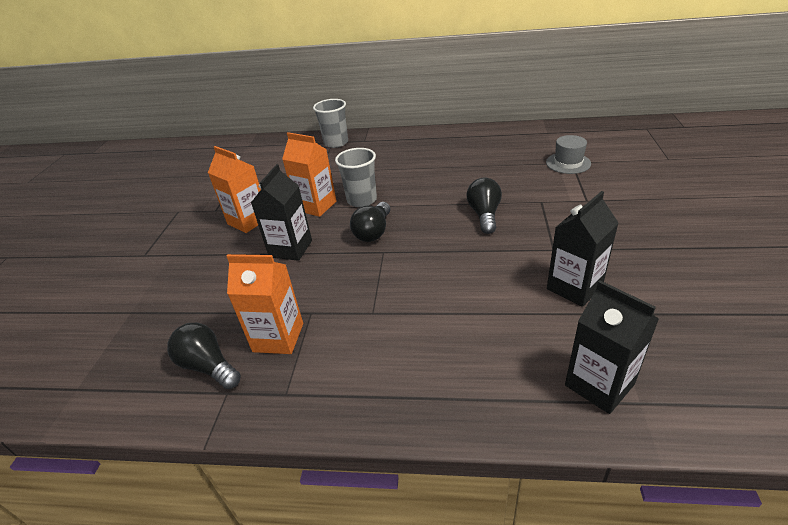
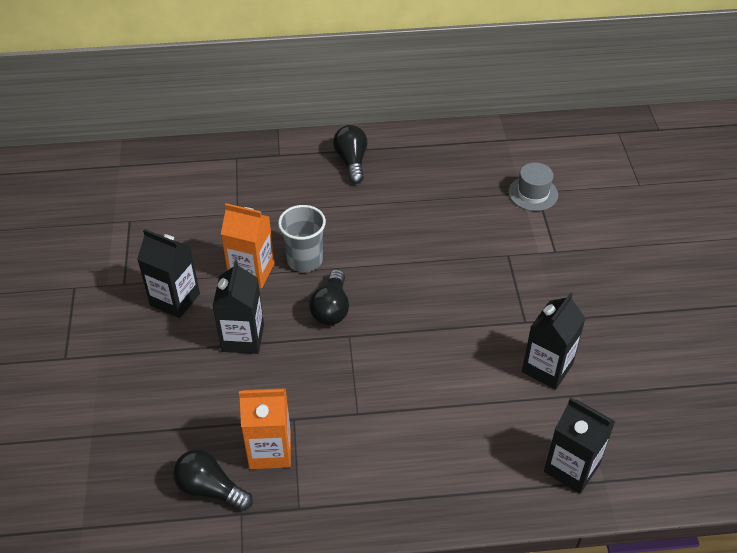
camera: 15 degrees left, 10 degrees up
orange carton [208,146,261,233] -> black carton [137,229,200,318]
grey cup [313,99,348,148] -> none
black light bulb [467,178,502,234] -> black light bulb moved to [333,125,367,184]

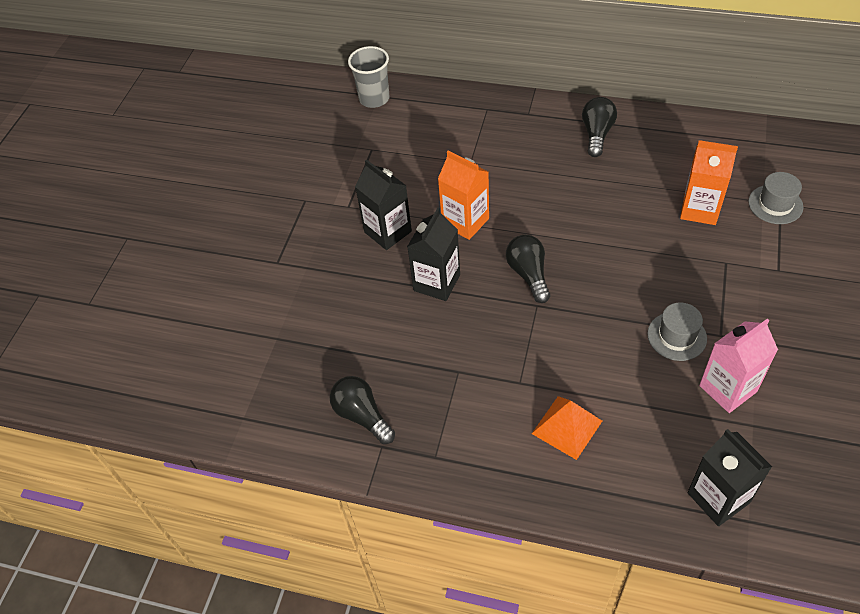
camera: 25 degrees right, 5 degrees up
orange carton [239,388,291,469] -> orange carton moved to [680,140,738,225]
grey cup [278,205,326,272] -> grey cup moved to [348,46,390,108]
black light bulb [309,269,349,325] -> black light bulb turned 135 degrees clockwise [506,235,550,303]
black carton [522,292,586,390] -> pink carton [699,319,778,413]
none -> orange pyramid [532,396,602,460]
none -> grey hat [647,303,707,361]

